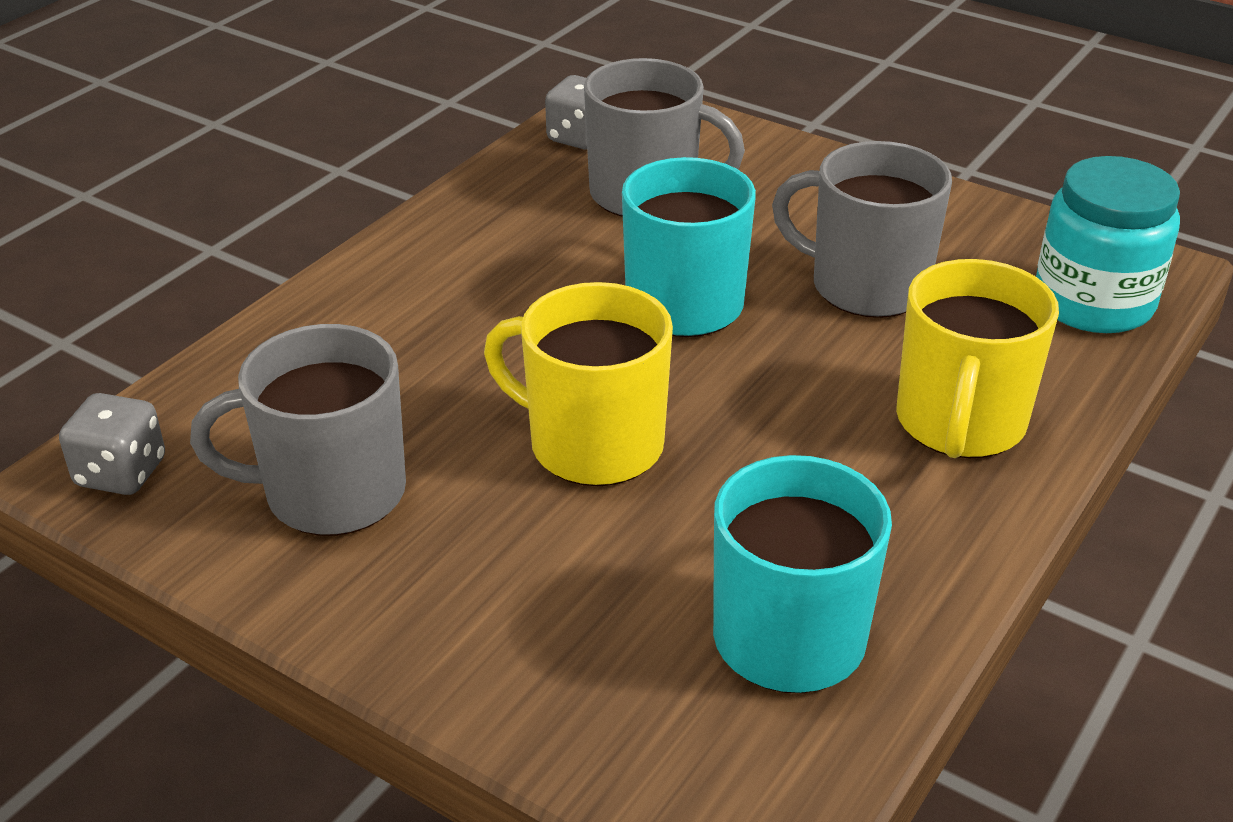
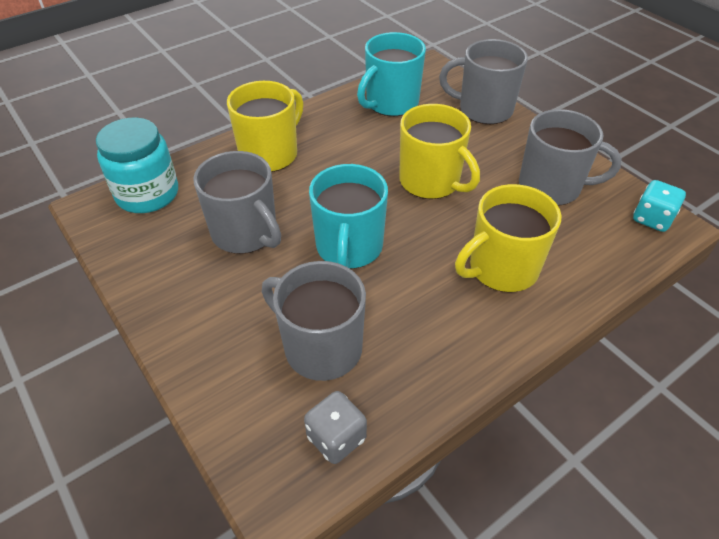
camera: 160 degrees left, 10 degrees up
grey dice [59,393,165,495] -> turquoise dice [633,180,686,232]
none -> grey mug [439,39,528,124]
none -> yellow mug [455,184,561,292]

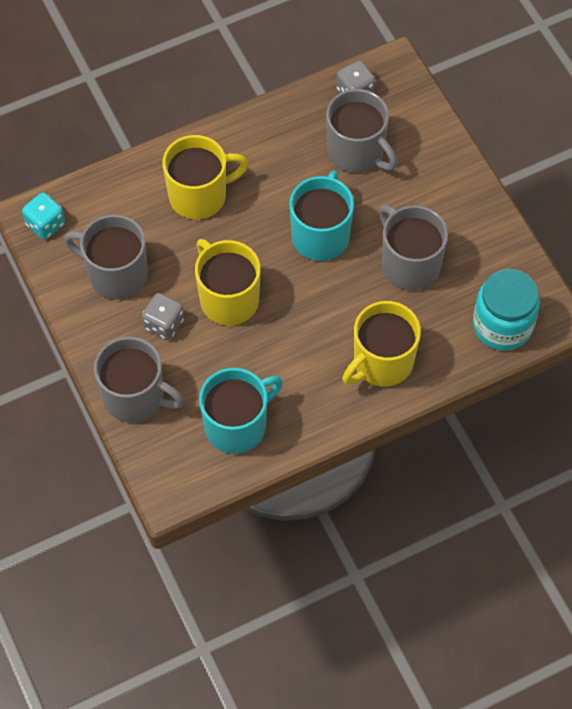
camera: 170 degrees left, 15 degrees up
none -> grey dice [142,293,184,340]

